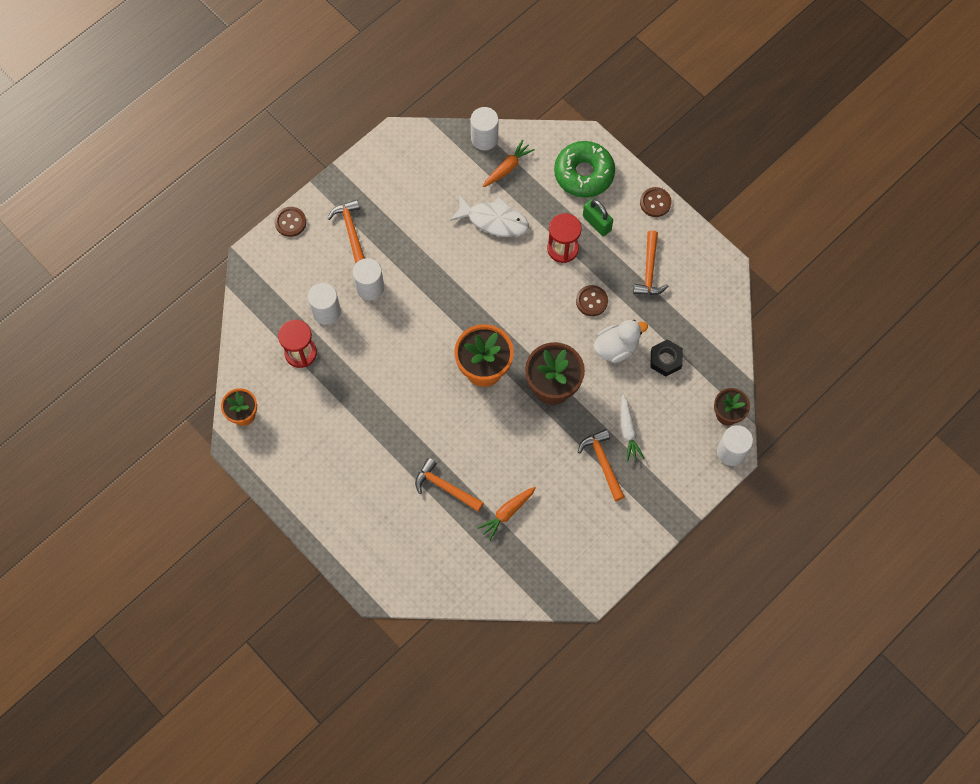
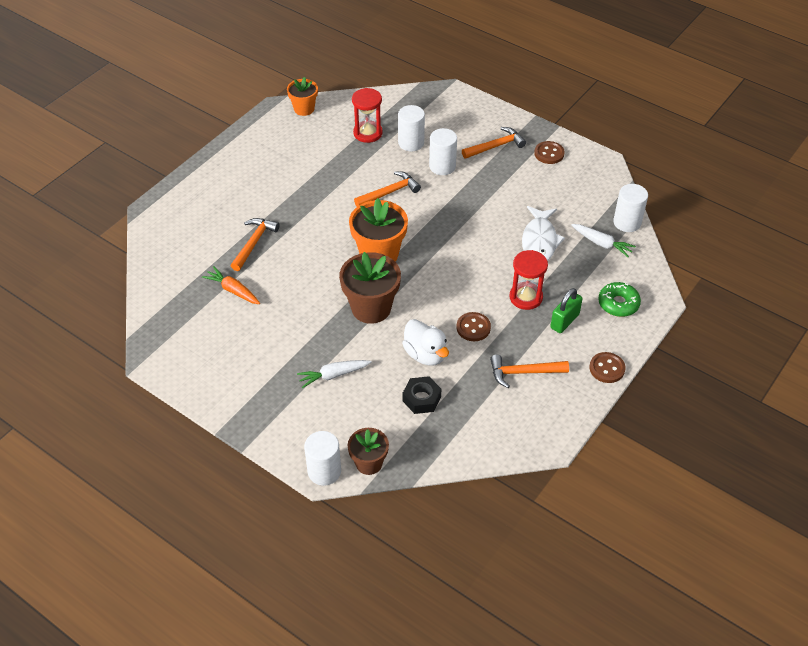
camera: 80 degrees right, 20 degrees down
brown button [275,207,306,237] -> brown button moved to [534,141,565,164]
orange carrot [483,139,535,187] -> white carrot [571,224,636,257]
green donut [554,141,615,198] -> green donut [598,282,641,317], size x0.63
orange hammer [578,429,625,501] -> orange hammer moved to [354,171,421,207]

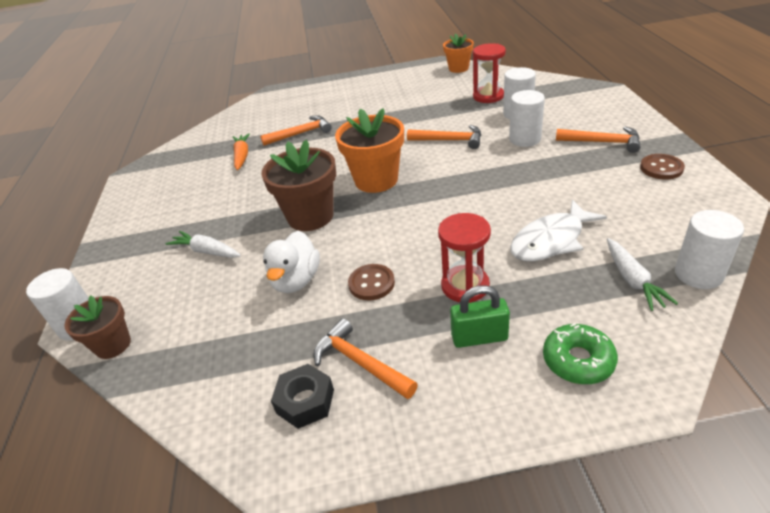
camera: 50 degrees right, 10 degrees down
black nut [402,376,441,414] -> black nut moved to [271,364,334,429]
brown button [589,352,625,383] -> none

